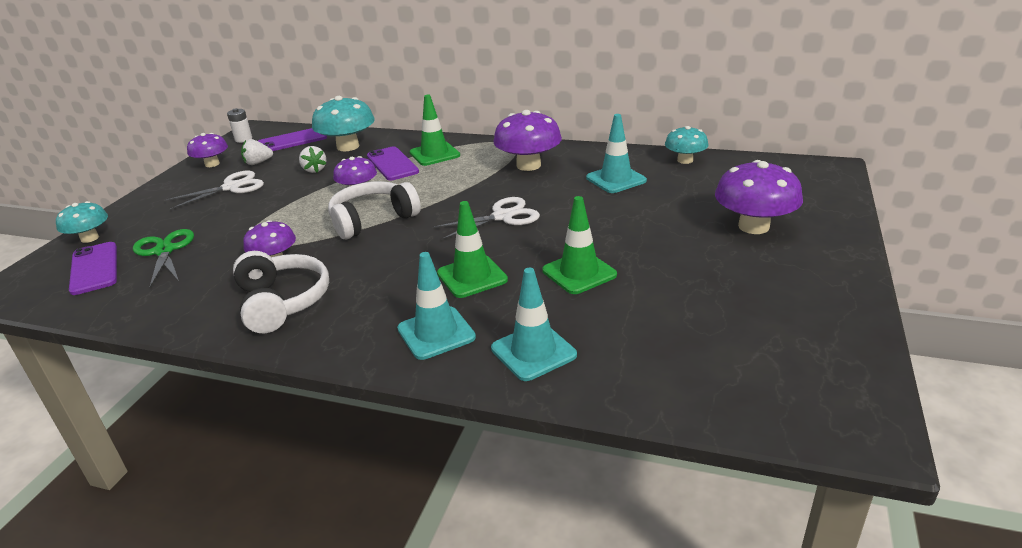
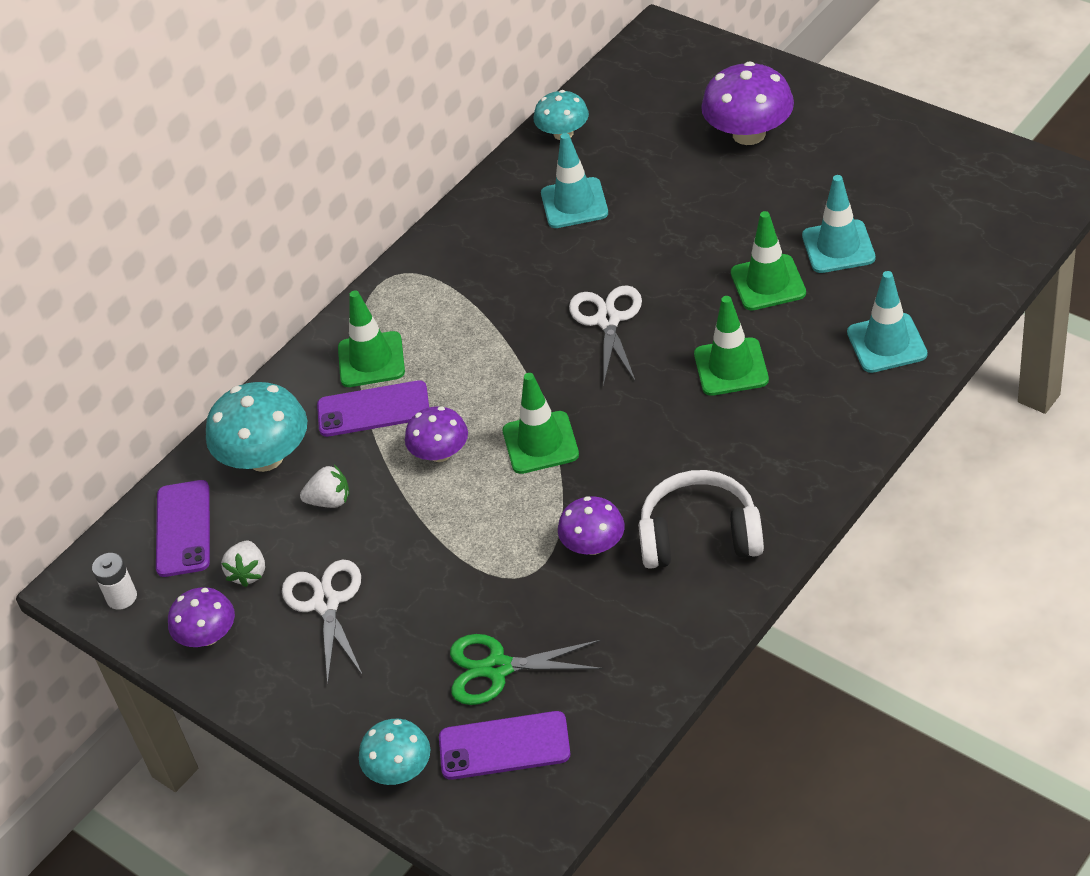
camera: 65 degrees left, 15 degrees up
white headphones [328,181,421,239] -> green traffic cone [503,373,579,474]
turquoise traffic cone [397,252,476,360] -> turquoise traffic cone moved to [802,175,875,273]
purple mushroom [493,110,562,171] -> none

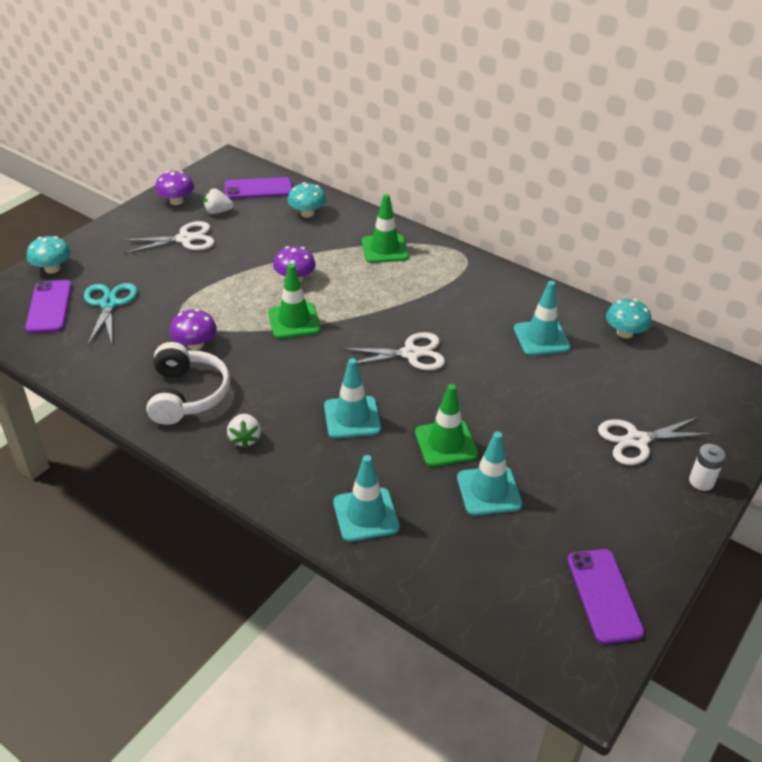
camera: 80 degrees right, 5 degrees down
white battery [92,553,137,610] -> white battery moved to [689,444,726,491]
turquoise mushroom [206,382,307,472] -> turquoise mushroom [288,182,326,218], size x0.62
white strawberry [300,465,349,508] -> white strawberry moved to [227,414,261,449]
purple phone [317,380,429,437] -> purple phone moved to [567,549,644,644]
green scissors [450,634,603,705] -> turquoise scissors [84,283,138,346]
green traffic cone [694,296,769,396] -> turquoise traffic cone [324,358,381,439]
purple mushroom [701,61,794,145] -> white scissors [598,417,713,465]

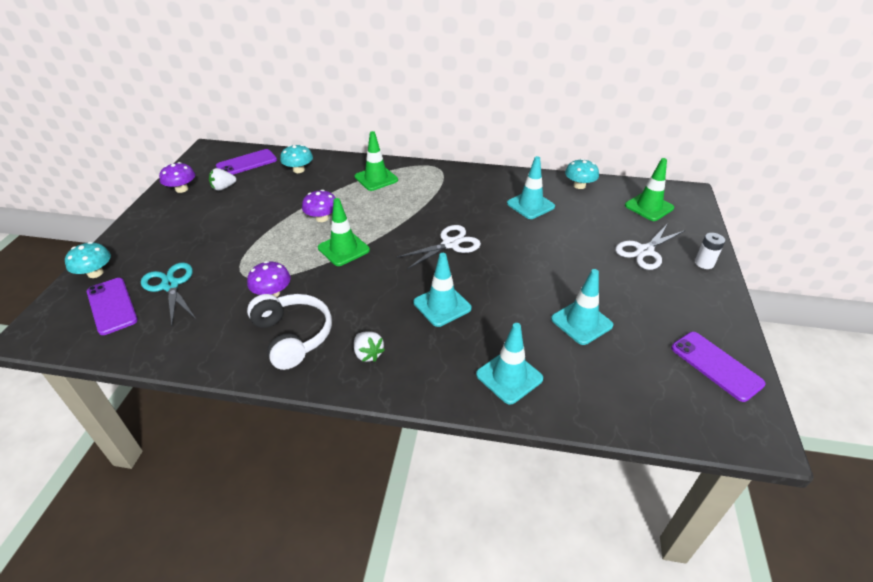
camera: 25 degrees left, 0 degrees up
white scissors [122,221,215,253] -> none
green traffic cone [415,384,478,467] -> green traffic cone moved to [625,158,674,221]

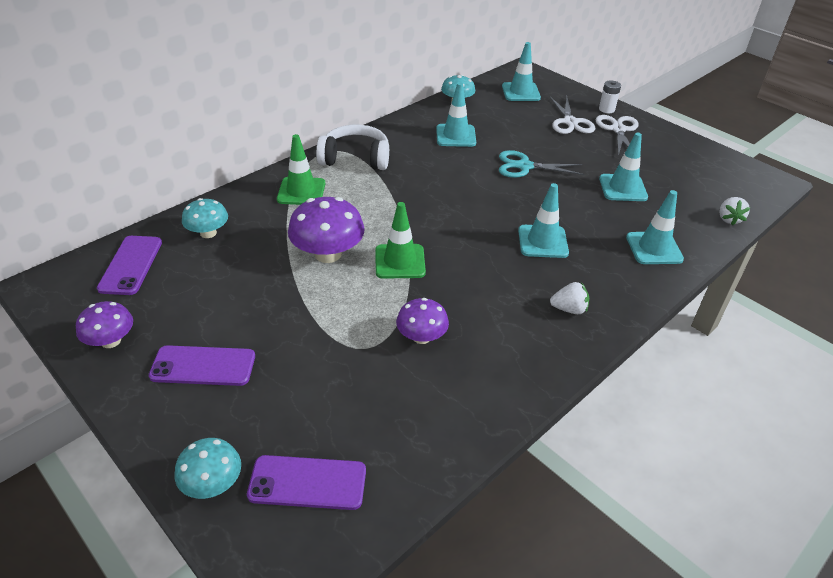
camera: 55 degrees left, 0 degrees up
turquoise scissors [141,263,196,325] -> turquoise scissors moved to [499,150,584,178]
white strawberry [209,168,236,191] -> white strawberry moved to [719,197,750,225]
white headphones [247,294,332,370] -> white headphones moved to [316,125,389,170]
purple mushroom [302,190,335,222] -> purple mushroom [288,197,365,263], size x1.62
white scissors [396,225,481,269] -> white scissors moved to [596,115,639,156]
green traffic cone [625,158,674,221] -> turquoise traffic cone [502,42,541,101]
purple phone [671,332,766,402] -> purple phone moved to [149,345,255,386]

